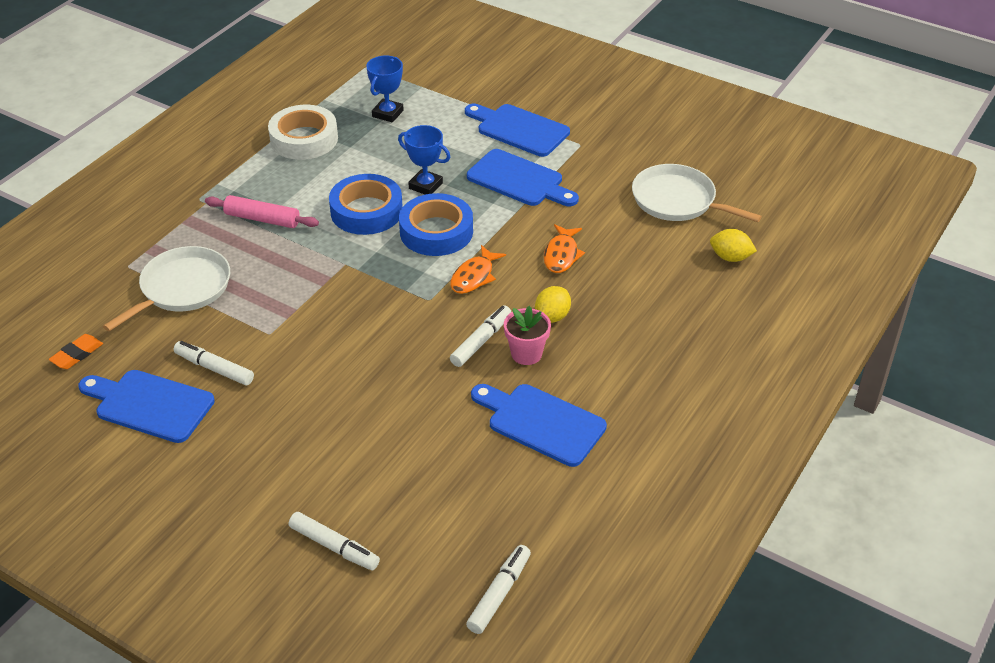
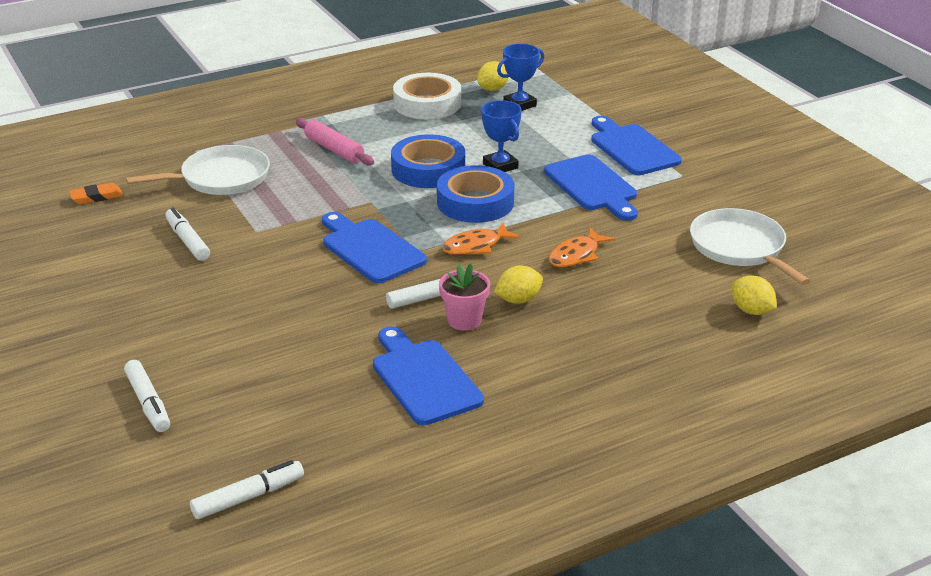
camera: 30 degrees right, 10 degrees down
blue cutting board [79,370,215,443] -> blue cutting board moved to [322,212,427,283]
none -> yellow lemon [477,61,509,91]

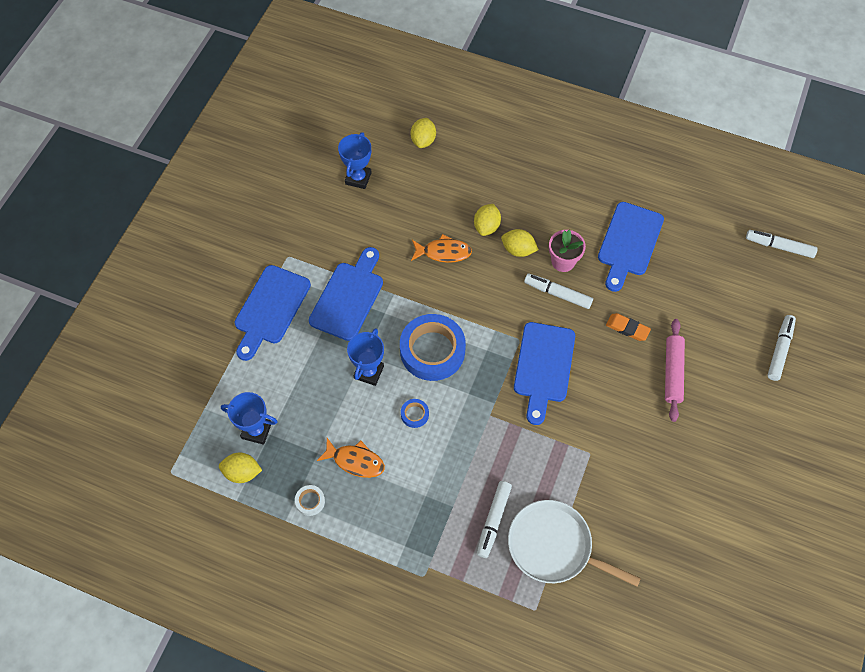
camera: 130 degrees left, 30 degrees up
orange eraser [69,183,123,204] -> orange eraser moved to [606,313,651,341]
white marker [166,207,210,261] -> white marker moved to [477,481,512,558]
pink rolling pin [296,118,374,165] -> pink rolling pin moved to [665,319,685,422]
blue tape [391,134,465,188] -> blue tape [401,399,429,428], size x0.42
white tape [393,73,461,119] -> white tape [295,485,325,516], size x0.42
orange fish [442,223,520,255] -> orange fish moved to [317,438,385,478]
white pan [690,208,810,285] -> blue trophy [338,132,372,189]
none -> yellow lemon [474,204,501,236]

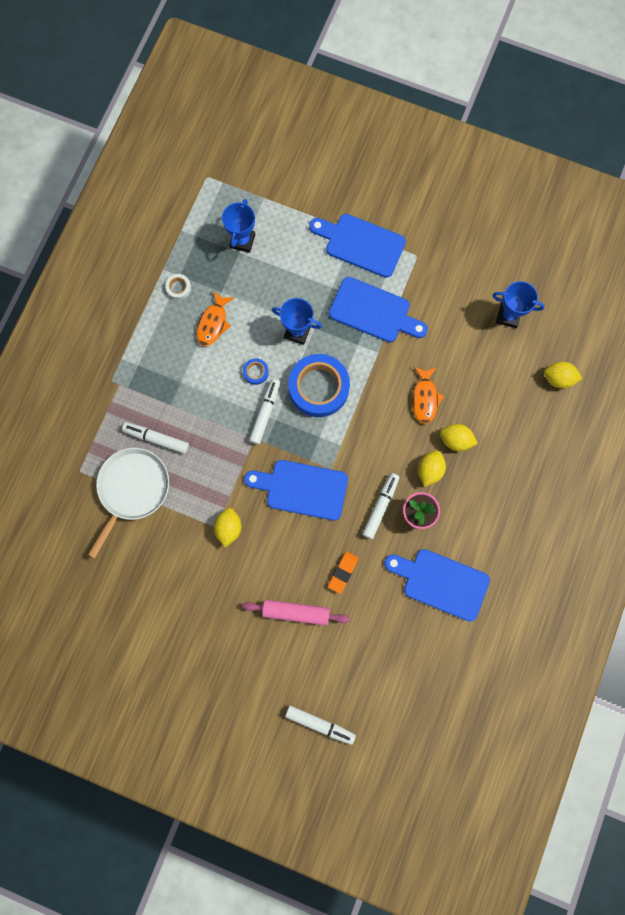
camera: 90 degrees right, 15 degrees up
yellow lemon [219,453,262,483] -> yellow lemon moved to [214,508,242,547]
white marker [746,230,818,258] -> white marker moved to [249,379,280,445]

